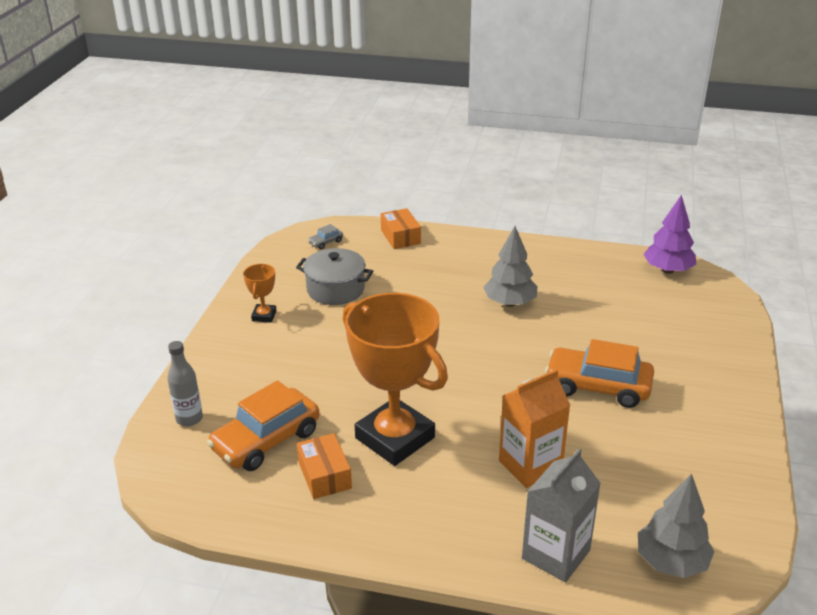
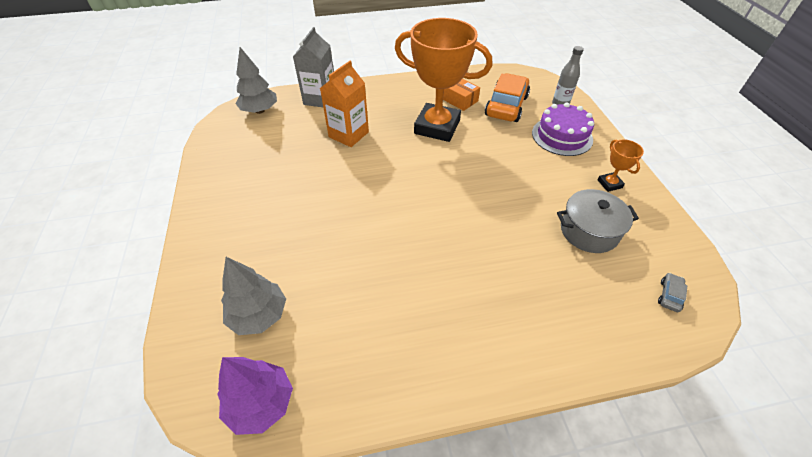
camera: 155 degrees right, 15 degrees up
orange box [381,208,421,249] -> none
grey tree [483,226,538,307] -> grey tree moved to [221,257,286,335]
orange car [545,339,654,408] -> none
none -> purple cake [532,102,594,156]

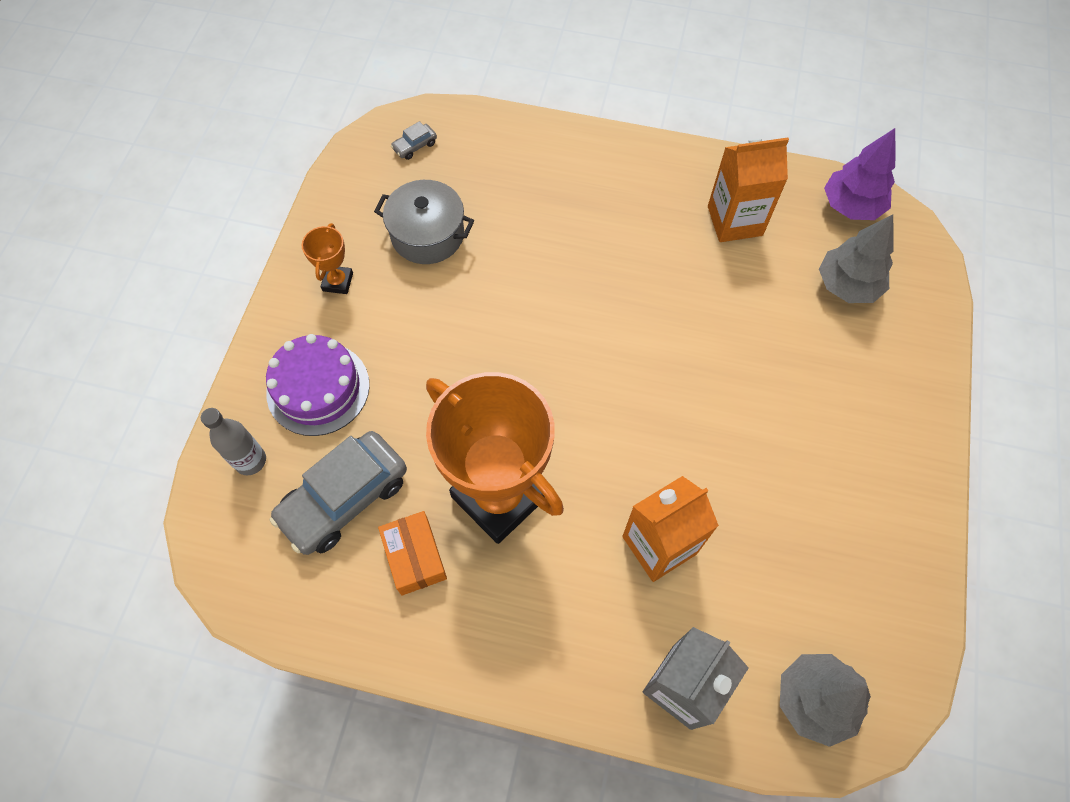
camera: 155 degrees left, 15 degrees up
orange car [485,73,530,122] -> grey car [270,431,407,555]
none -> orange carton [708,138,789,242]

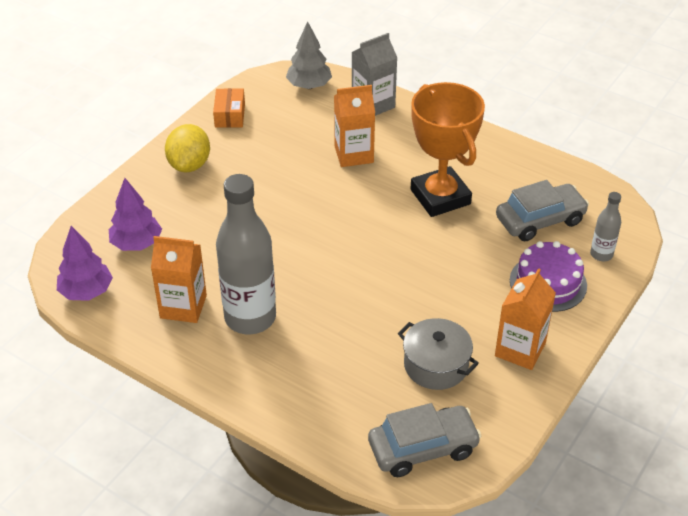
camera: 160 degrees left, 20 degrees down
orange trophy [302,223,353,294] -> orange carton [495,268,556,370]
orange box [378,511,447,596] -> orange box moved to [213,88,245,128]
grey car [391,121,437,160] -> grey car [368,403,481,477], size x2.40
grey tree [819,215,894,303] -> purple tree [109,178,162,251]
none -> yellow lemon [165,124,210,172]
none -> grey bottle [216,174,276,334]

